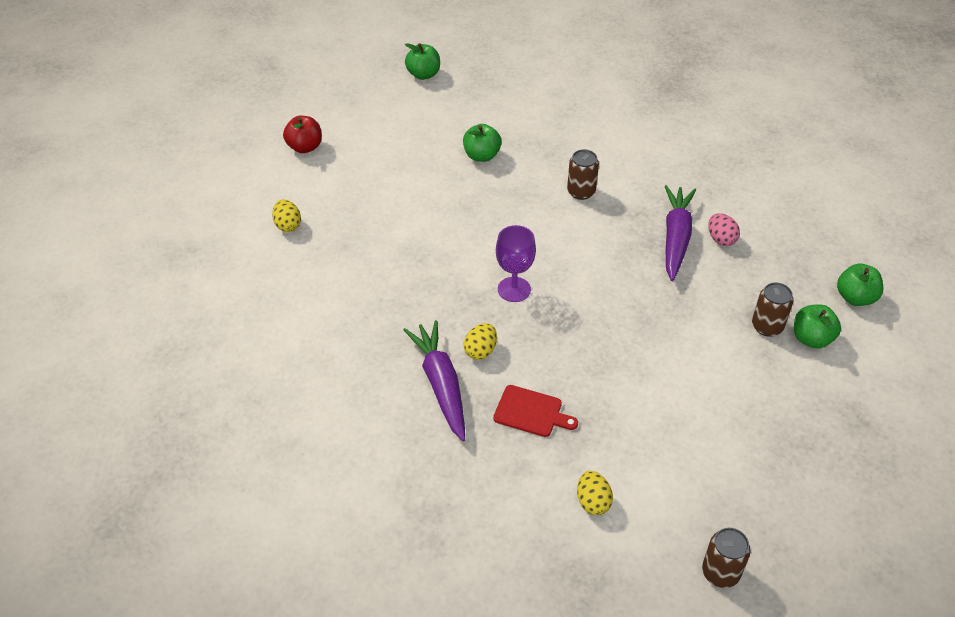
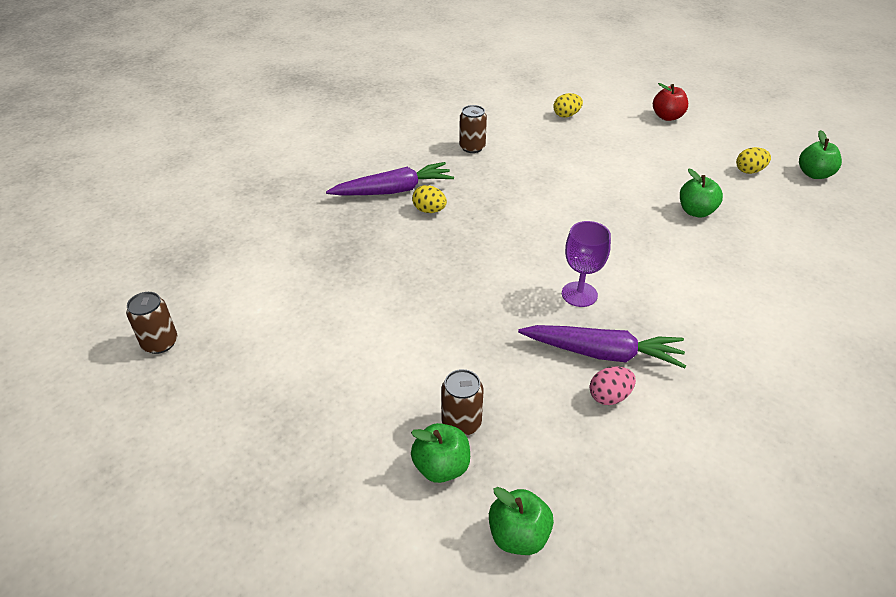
camera: 90 degrees right, 5 degrees down
red cutting board [493,385,578,437] -> none
purple goblet [496,225,536,302] -> purple goblet moved to [562,221,611,307]
brown can [567,149,599,200] -> brown can moved to [459,105,487,153]
yellow egg [577,471,613,515] -> yellow egg moved to [736,147,771,174]

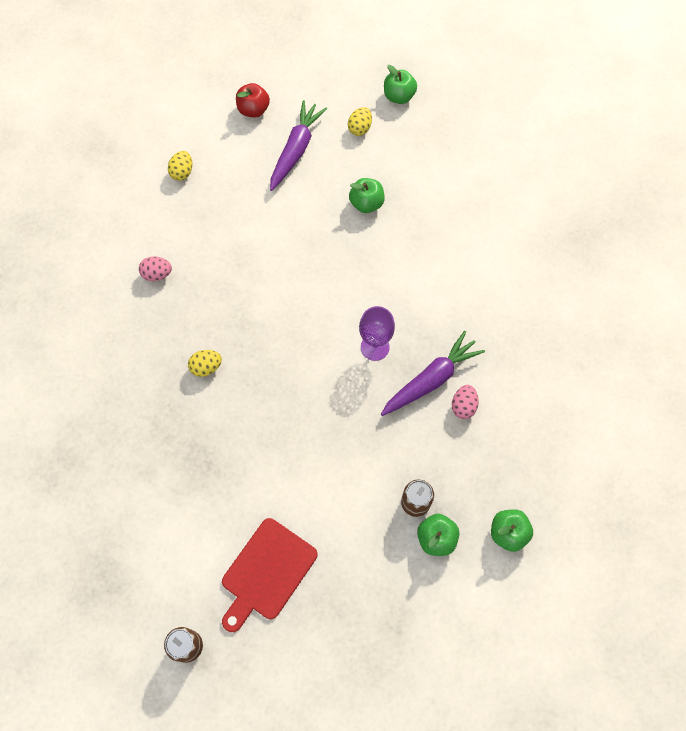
camera: 50 degrees left, 25 degrees up
purple carrot [326,162,454,195] -> purple carrot moved to [270,100,327,191]
brown can [459,105,487,153] -> pink egg [139,256,172,281]
none -> red cutting board [222,518,317,632]

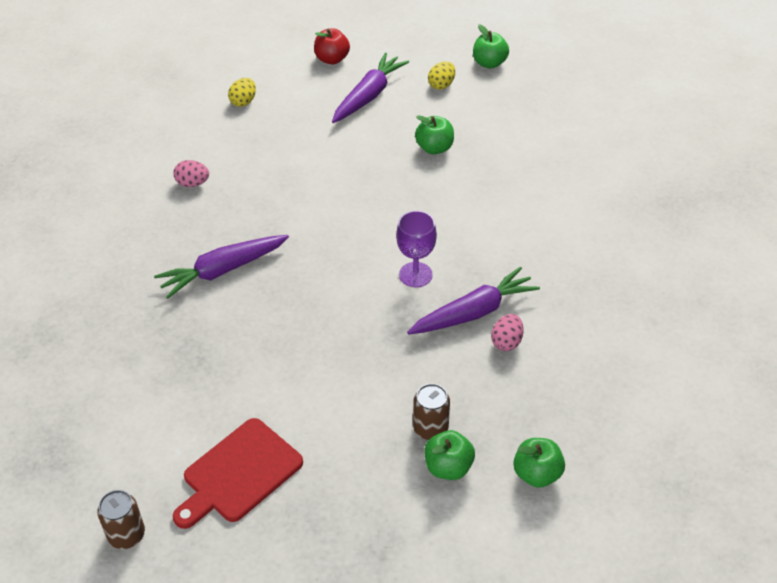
camera: 10 degrees right, 20 degrees down
yellow egg [188,350,222,377] -> purple carrot [154,235,289,299]

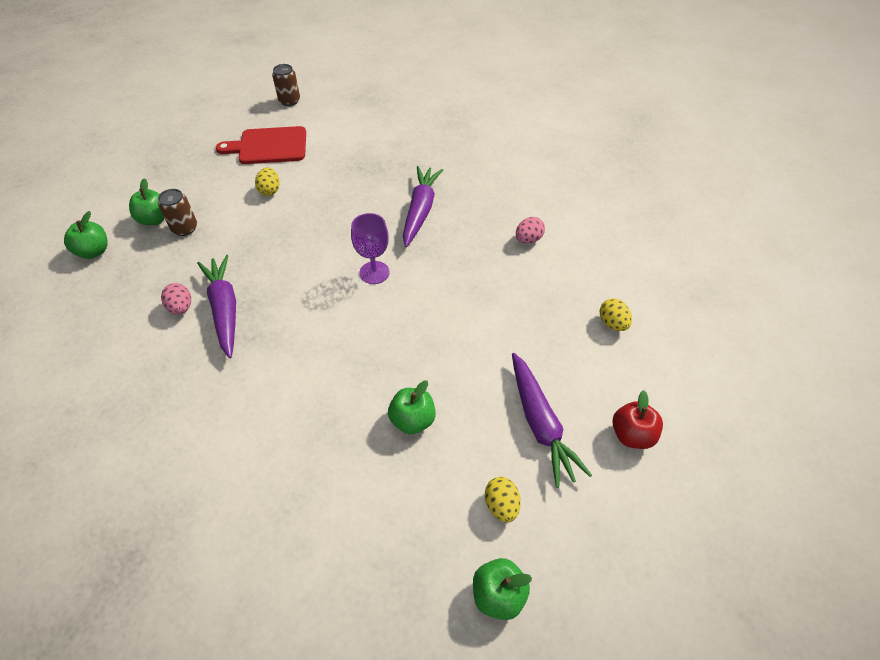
camera: 130 degrees right, 5 degrees up
red cutting board [173,418,303,529] -> red cutting board turned 90 degrees counterclockwise [216,126,306,164]
purple goblet [396,211,437,287] -> purple goblet moved to [351,213,389,284]
purple carrot [407,266,540,334] -> purple carrot turned 150 degrees clockwise [197,255,236,358]
none -> yellow egg [255,167,280,196]

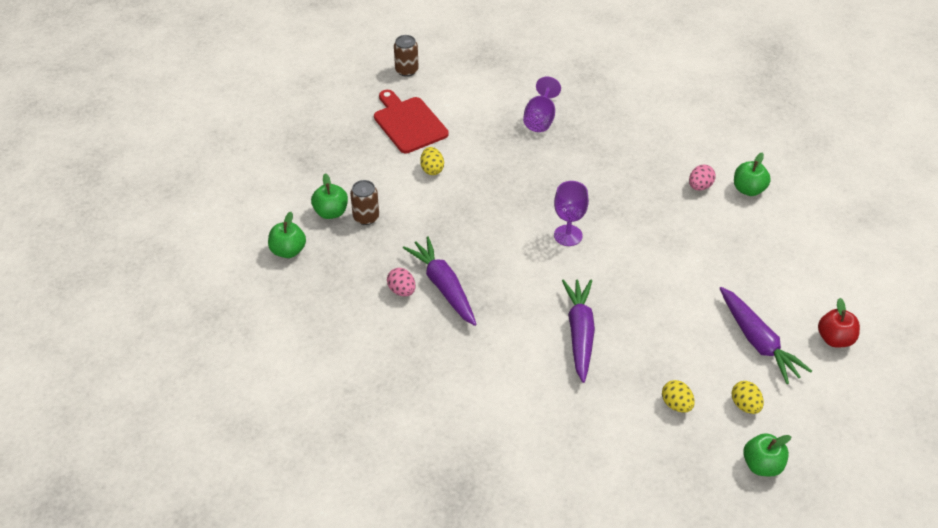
camera: 10 degrees left, 5 degrees down
red cutting board [216,126,306,164] -> red cutting board turned 75 degrees clockwise [374,90,449,153]
green apple [388,381,436,434] -> green apple moved to [734,152,771,196]
purple carrot [403,166,443,247] -> purple carrot moved to [562,279,595,383]
yellow egg [600,298,632,331] -> yellow egg moved to [662,380,695,413]
none -> purple goblet [523,76,561,132]

